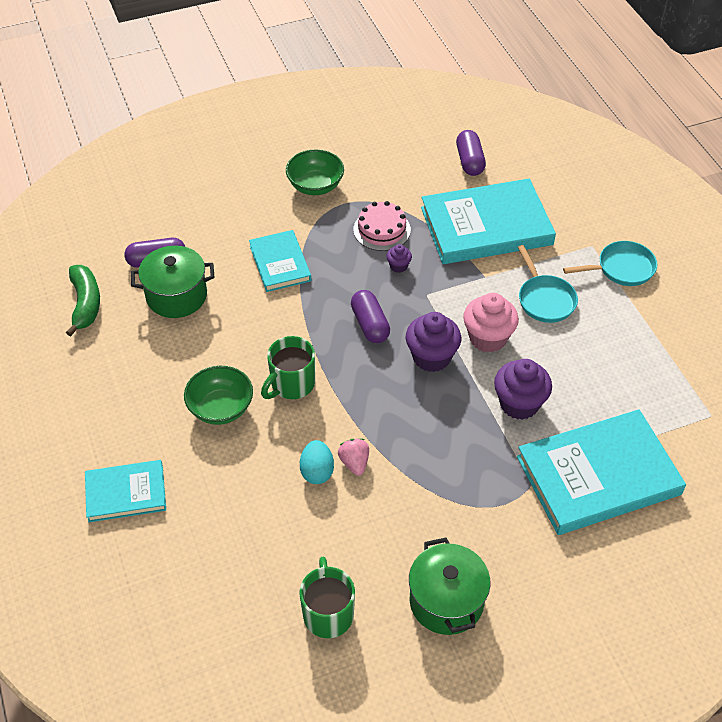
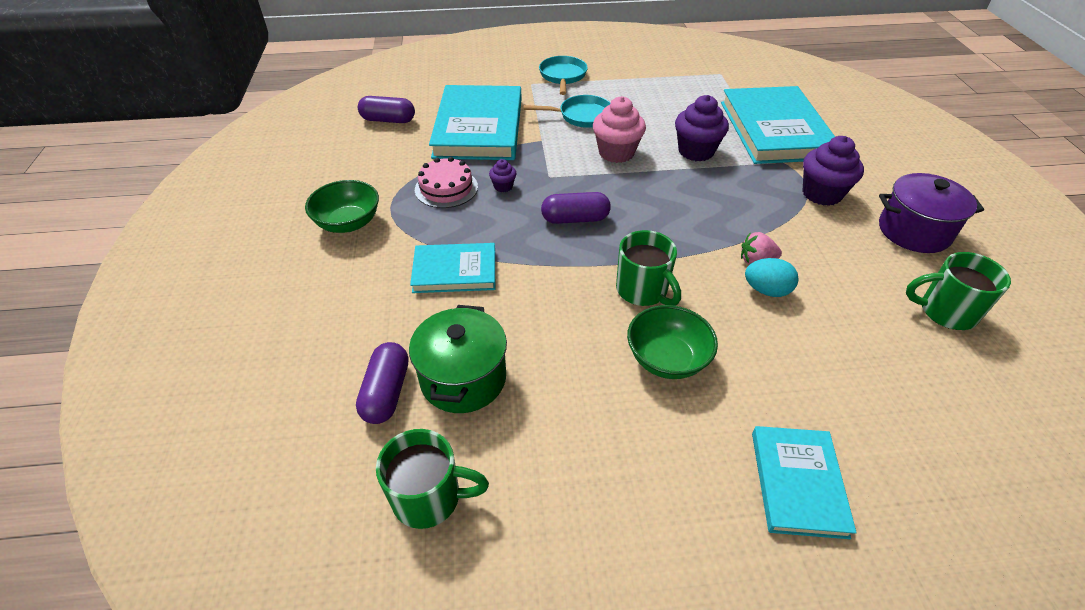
camera: 75 degrees left, 5 degrees down
green banana [66,265,100,336] -> green mug [376,429,489,529]
purple cupcake [406,312,461,372] -> purple cupcake moved to [802,136,864,206]
green pot [409,538,490,635] -> purple pot [879,173,984,253]

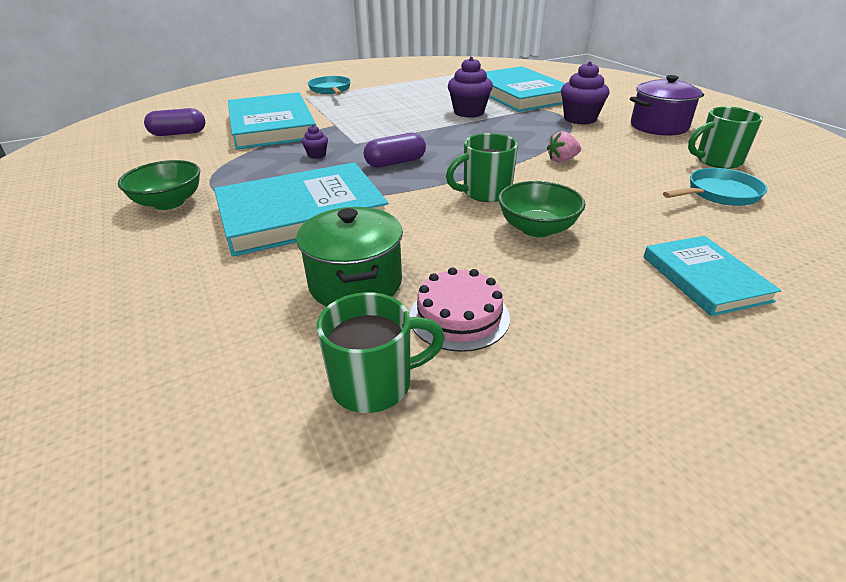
camera: 20 degrees left, 10 degrees down
purple capsule [356,342,408,424] -> none
turquoise book [410,243,495,293] -> turquoise book [214,162,389,257], size x1.80
pink cake [415,157,478,208] -> pink cake moved to [409,267,510,352]
turquoise pan [523,95,610,128] -> turquoise pan moved to [663,168,767,206]
pink cupcake [593,96,646,163] -> none
green mug [616,230,681,306] -> green mug turned 120 degrees clockwise [446,133,518,202]
turquoise egg [745,258,798,297] -> none

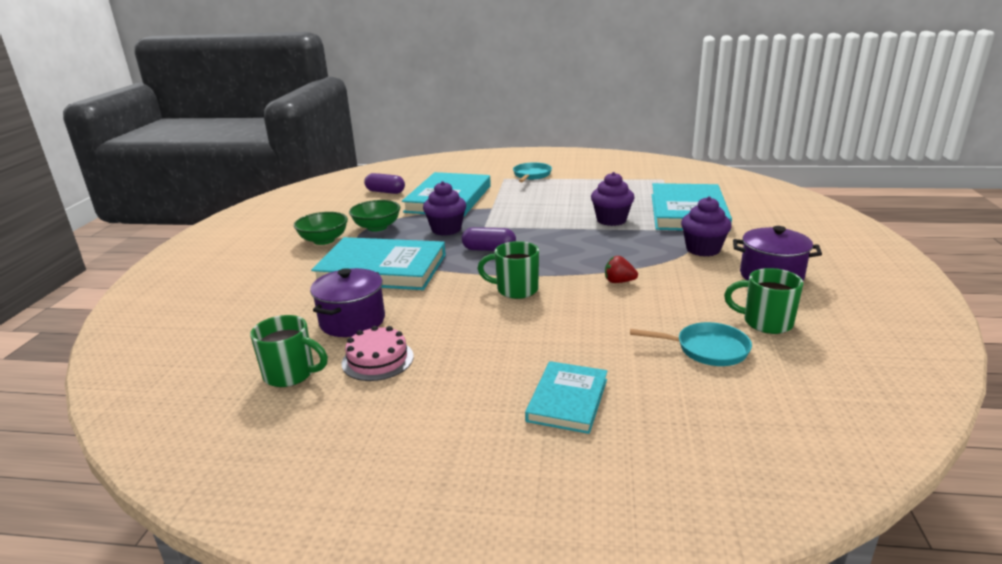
camera: 35 degrees right, 10 degrees down
green pot [296,207,403,307] -> purple pot [310,268,385,337]
purple cupcake [302,125,328,159] -> purple cupcake [423,181,466,236], size x2.03
green bowl [498,181,585,237] -> green bowl moved to [349,200,400,231]
pink strawberry [547,131,581,162] -> red strawberry [605,256,638,283]

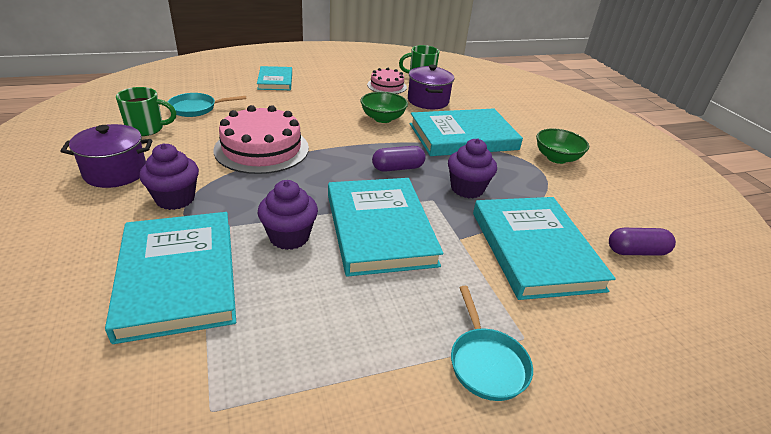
camera: 150 degrees right, 10 degrees up
green bowl [349,200,400,231] -> green bowl moved to [360,92,408,123]
green mug [477,241,539,299] -> none
red strawberry [605,256,638,283] -> pink cake [213,105,309,174]
none -> turquoise book [328,178,444,277]

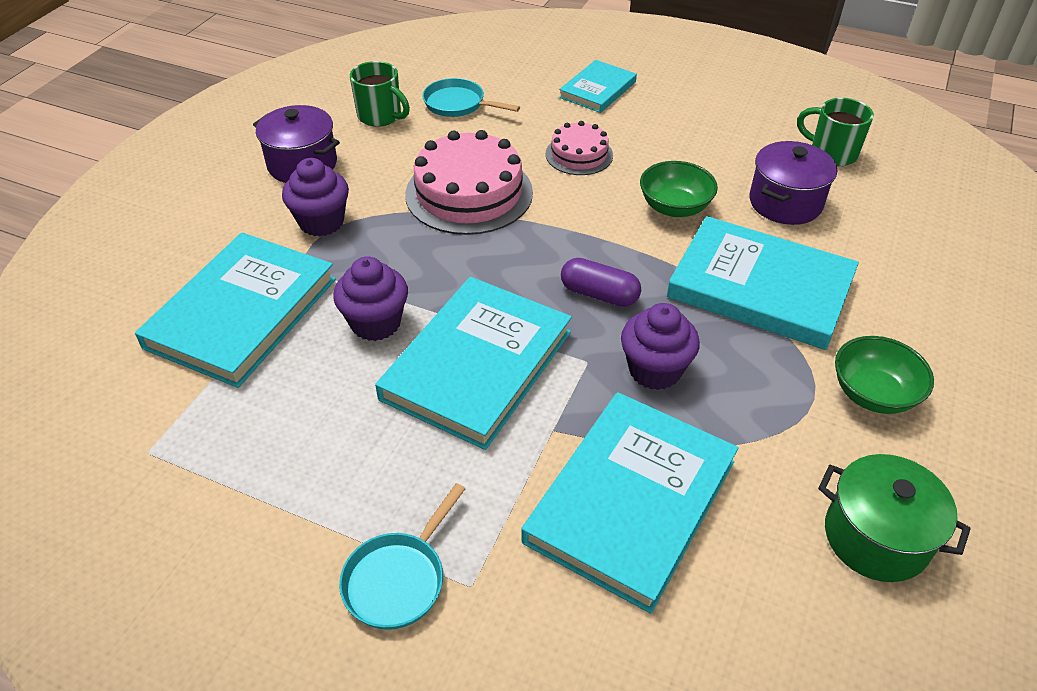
camera: 45 degrees right, 10 degrees up
pink cake [367,68,407,94] -> pink cake moved to [546,121,613,175]
purple capsule [609,228,676,256] -> none
none -> green pot [818,454,971,582]

